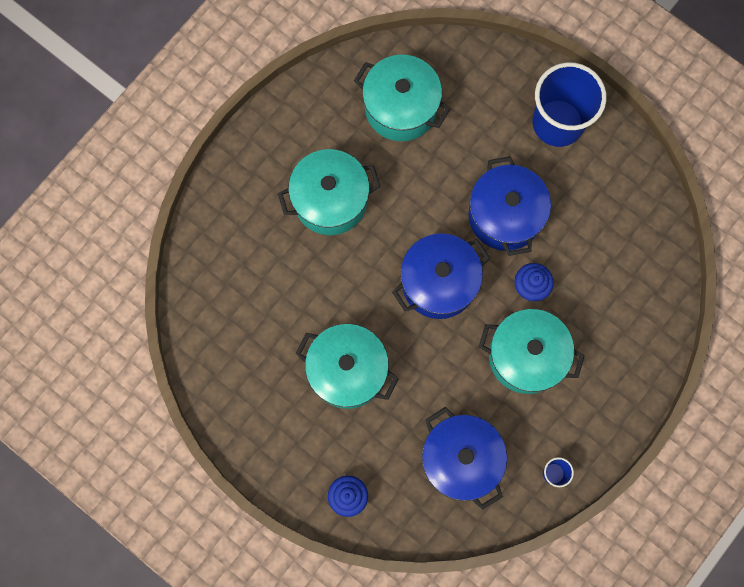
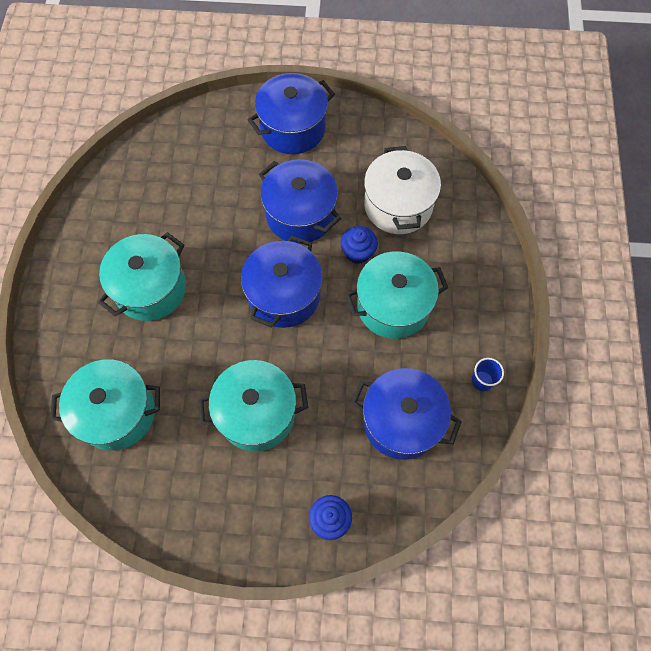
camera: 35 degrees left, 10 degrees down
turquoise pot [354,55,450,141] -> turquoise pot moved to [50,359,160,451]
blue cup [533,62,607,147] -> blue pot [248,73,335,154]
none -> white pot [364,146,441,234]

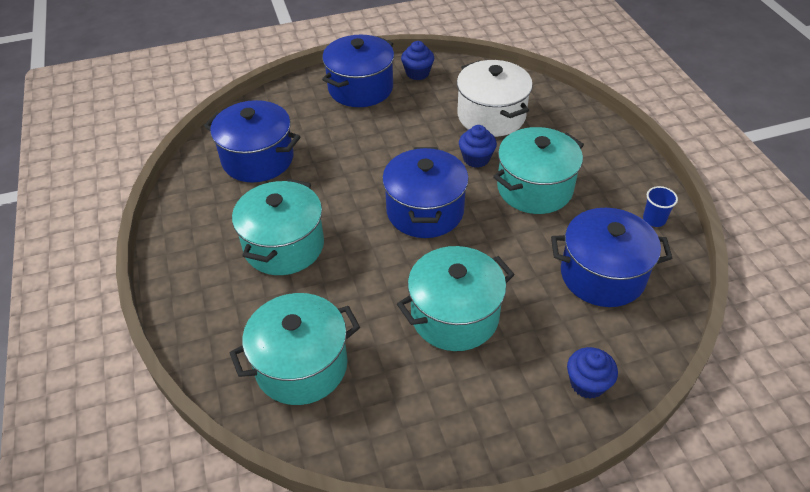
camera: 20 degrees left, 20 degrees down
blue pot [259,159,341,244] -> blue pot moved to [204,100,300,183]
none -> blue cupcake [401,41,434,80]

